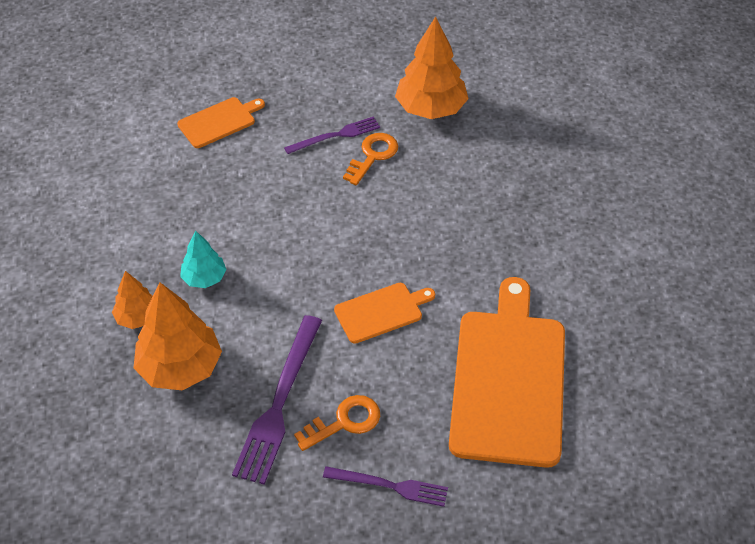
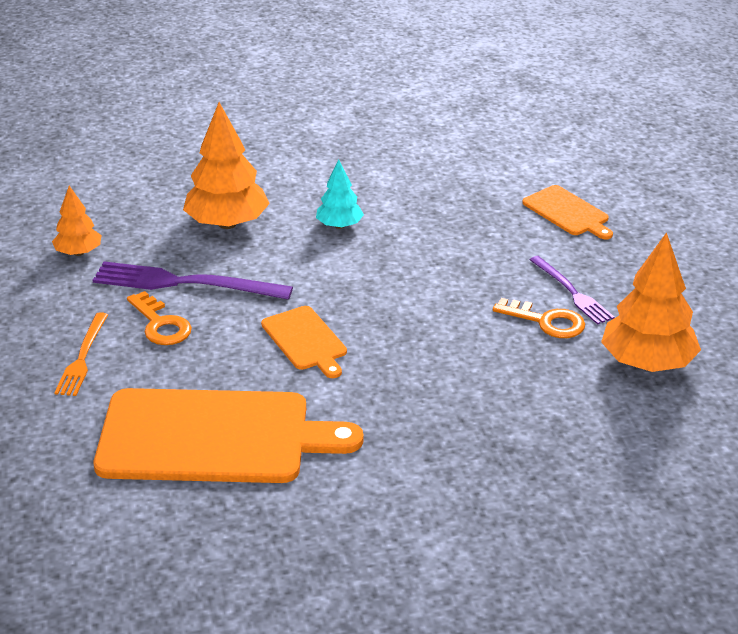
camera: 85 degrees right, 15 degrees down
orange tree [112,271,153,329] -> orange tree moved to [52,186,101,256]
purple fork [323,466,448,507] -> orange fork [54,312,108,396]

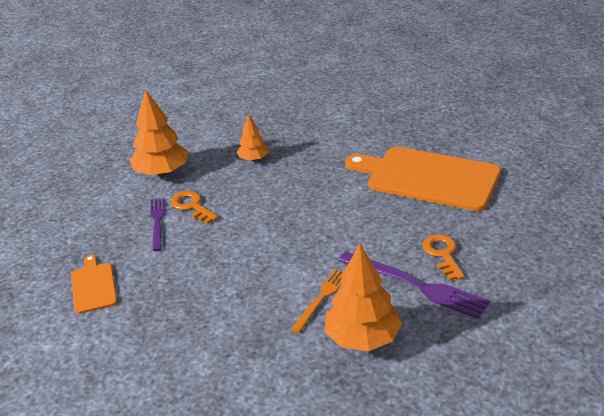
camera: 155 degrees left, 0 degrees up
orange tree [52,186,101,256] -> orange tree moved to [236,114,268,161]
orange fork [54,312,108,396] -> orange fork moved to [291,269,343,333]
orange cutting board [261,306,347,378] -> none
turquoise tree [316,160,364,229] -> none

